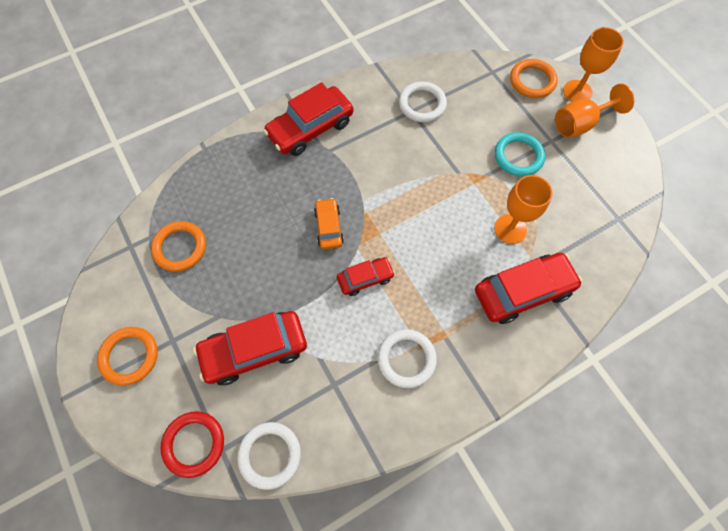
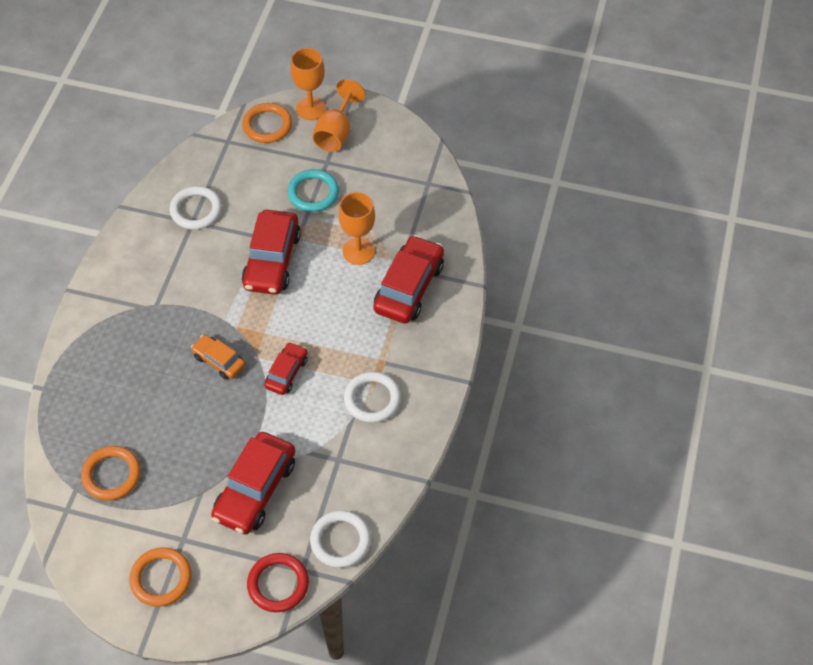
camera: 45 degrees left, 10 degrees down
red car [263,82,353,156] -> red car moved to [242,210,301,295]

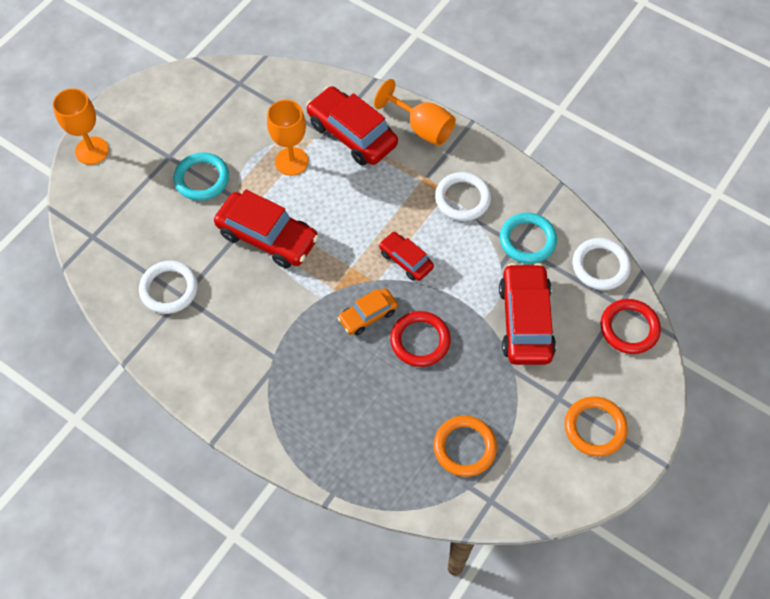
camera: 70 degrees left, 5 degrees up
red car [211,432,295,535] -> red car turned 135 degrees counterclockwise [499,263,556,365]
orange ring [242,103,292,143] -> none
orange goblet [312,79,365,152] -> orange goblet moved to [374,79,456,146]
none -> red ring [390,311,451,367]
none -> turquoise ring [500,213,557,264]

